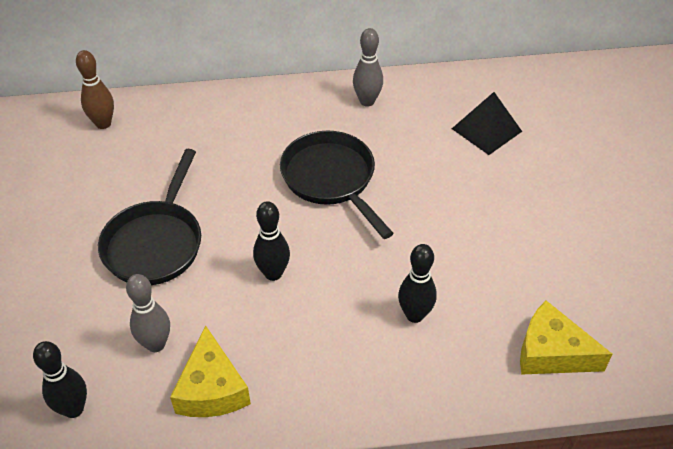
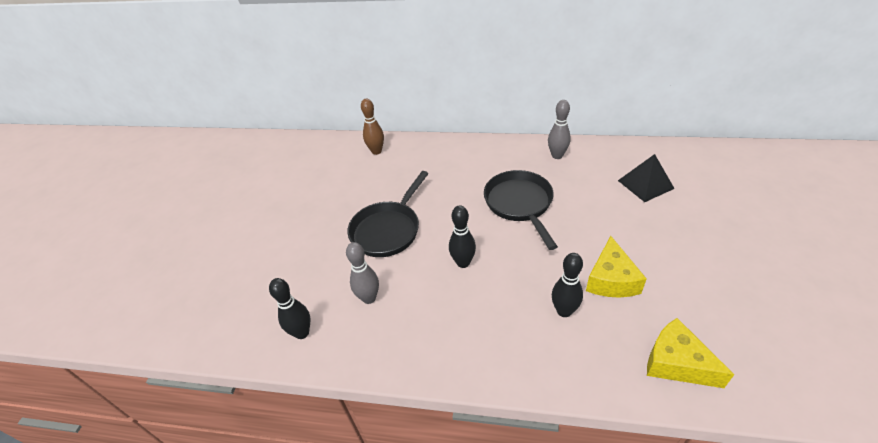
camera: 20 degrees right, 5 degrees down
yellow cheese [170,325,251,417] -> yellow cheese moved to [586,236,647,298]

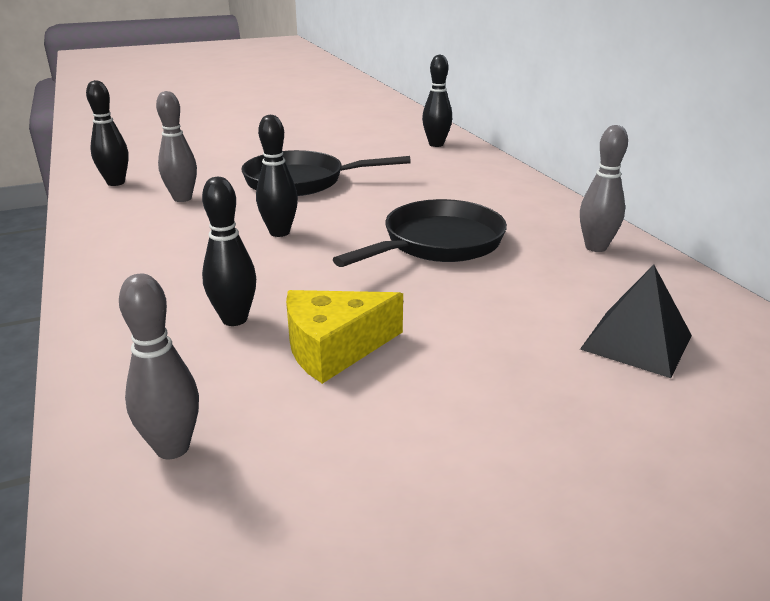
camera: 55 degrees right, 15 degrees down
brown bowling pin [361,99,384,155] -> black bowling pin [422,55,452,147]
yellow cheese [647,318,734,388] -> grey bowling pin [119,274,199,459]

